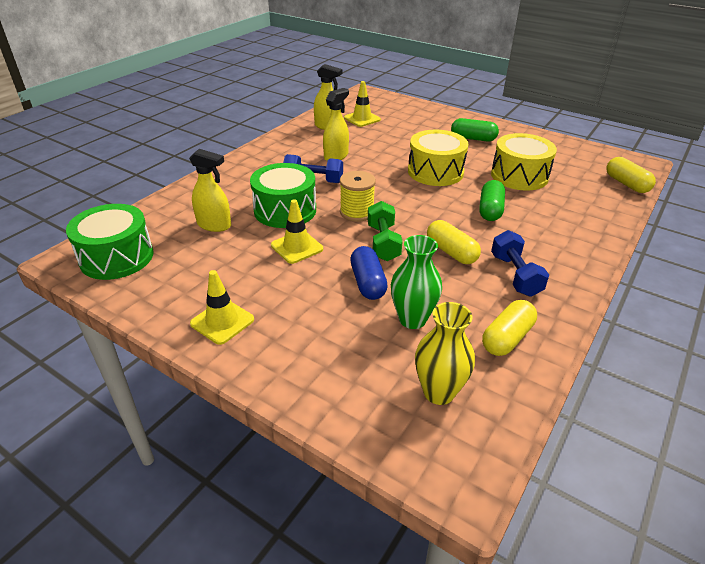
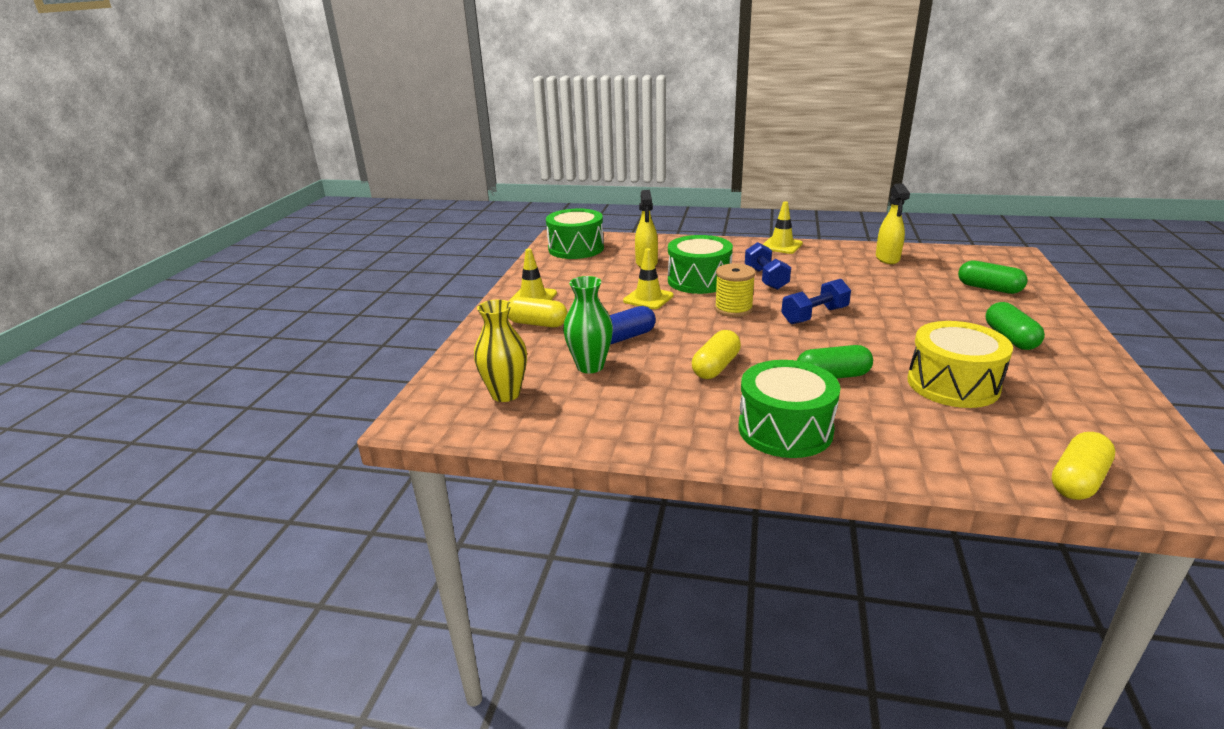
camera: 70 degrees right, 10 degrees down
yellow spray bottle [323,88,349,161] -> none
yellow traffic cone [344,81,381,127] -> yellow traffic cone moved to [762,201,803,254]
green dumbbell [368,201,403,261] -> none
yellow drum [408,130,469,186] -> none
yellow capsule [482,300,537,356] -> yellow capsule moved to [508,297,567,327]
blue dumbbell [491,230,549,297] -> blue dumbbell moved to [781,279,851,324]
none -> green drum [739,360,840,458]
none -> green capsule [958,261,1028,294]

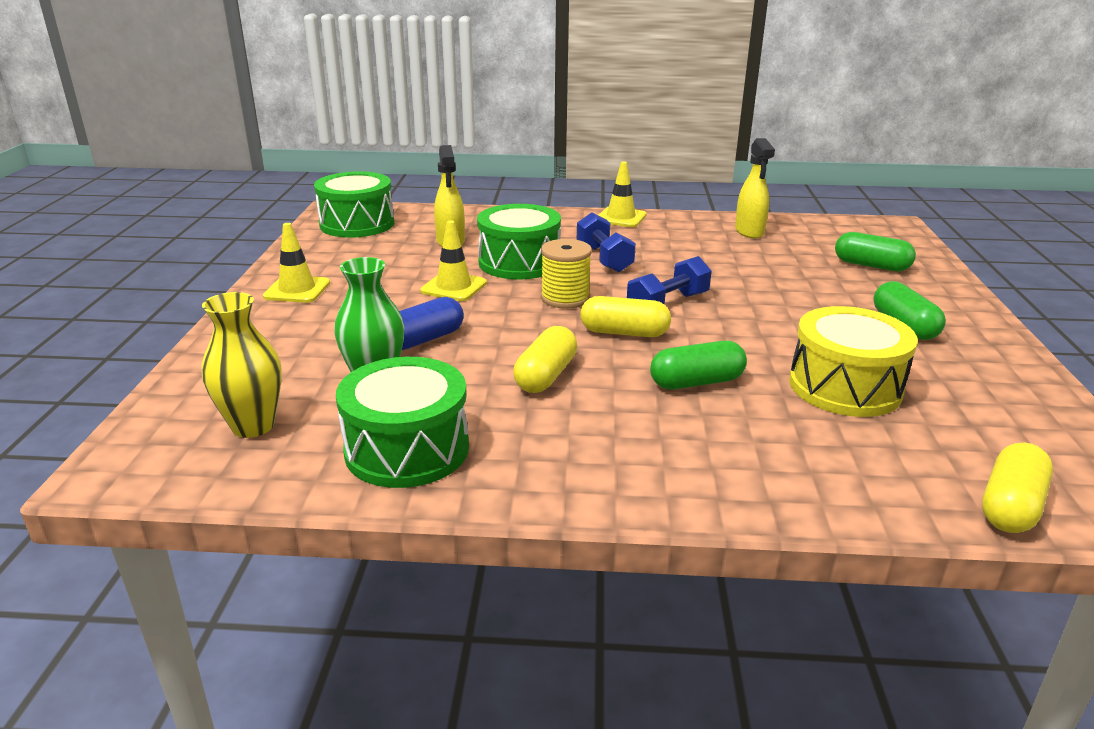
camera: 10 degrees left, 0 degrees up
yellow capsule [508,297,567,327] -> yellow capsule moved to [580,296,671,337]
green drum [739,360,840,458] -> green drum moved to [336,357,469,488]

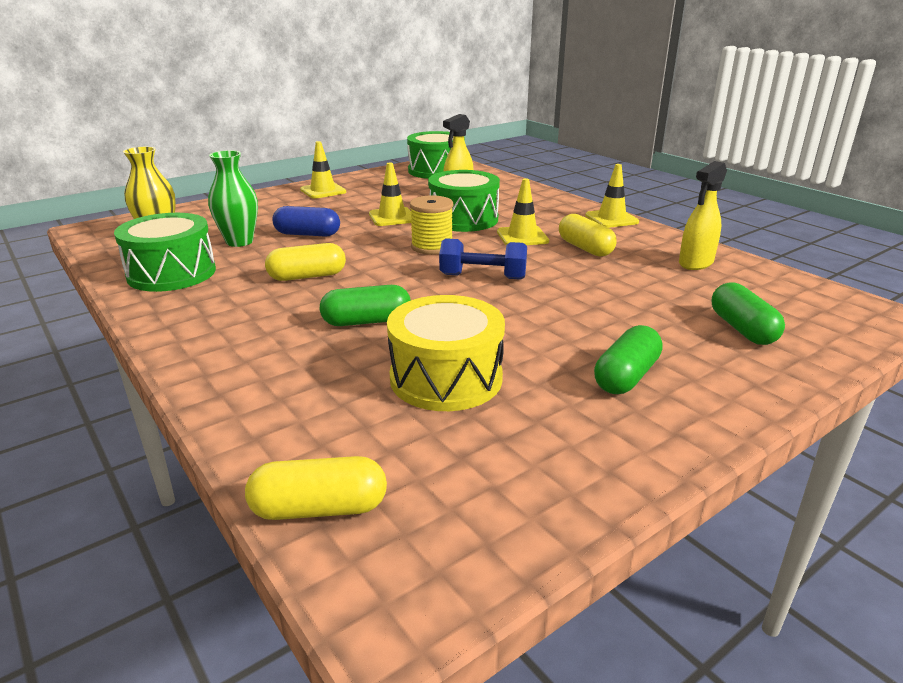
camera: 50 degrees right, 0 degrees up
blue dumbbell [577,212,636,272] -> yellow traffic cone [497,178,549,245]
yellow capsule [580,296,671,337] -> yellow capsule moved to [559,214,617,257]
green capsule [650,341,747,389] -> green capsule turned 45 degrees counterclockwise [320,285,411,326]

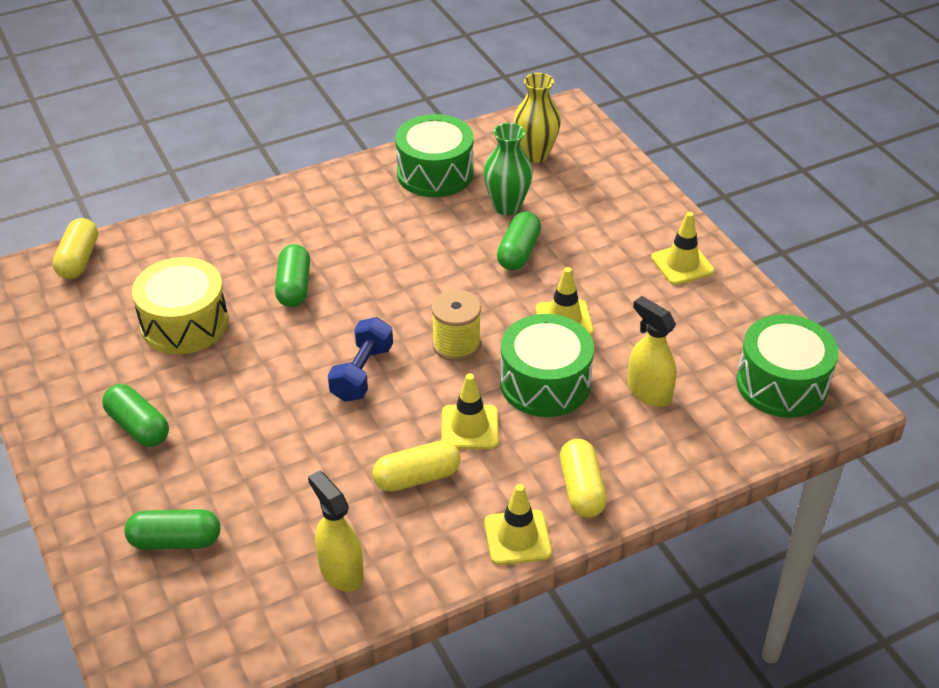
camera: 100 degrees right, 15 degrees up
yellow capsule [265,243,346,281] -> yellow capsule moved to [560,439,607,518]
blue capsule [272,206,340,237] -> green capsule [497,211,541,271]

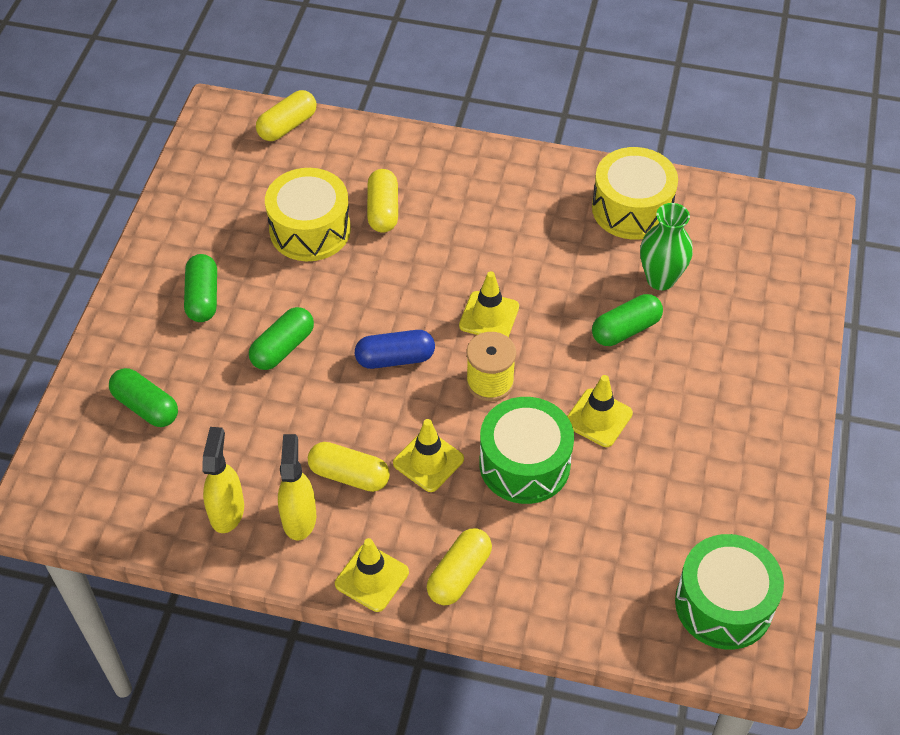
camera: 40 degrees right, 10 degrees up
green capsule [275,244,310,307] -> green capsule moved to [249,307,314,370]
blue dumbbell [328,317,393,402] -> blue capsule [355,330,435,369]
green drum [395,114,474,197] -> yellow drum [592,147,678,240]
yellow vase [514,73,561,163] -> none
yellow spray bottle [628,296,676,407] -> yellow spray bottle moved to [278,434,316,540]
yellow traffic cone [651,212,714,285] -> yellow traffic cone moved to [459,271,519,337]
none -> yellow capsule [367,169,398,233]

